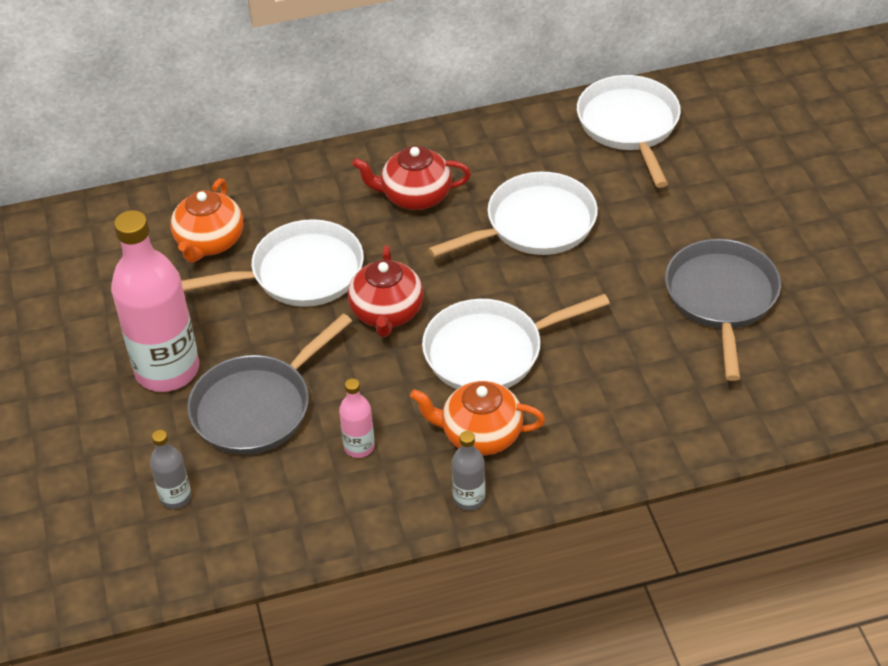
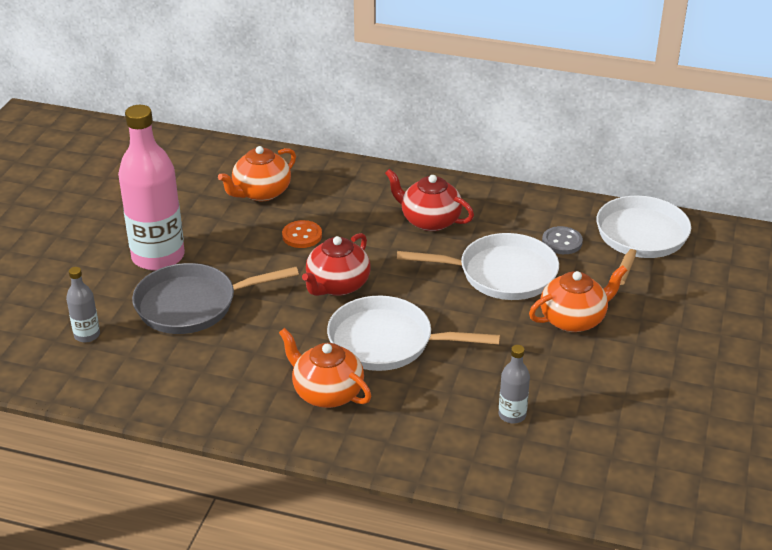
camera: 30 degrees right, 10 degrees down
white pan [181,219,364,307] -> orange button [282,220,322,248]
pink bottle [339,378,375,458] -> none
grey bottle [452,431,485,511] -> grey bottle moved to [499,345,530,424]
grey pan [665,239,781,381] -> none
none -> orange teapot [529,265,628,332]
none -> grey button [542,226,583,254]

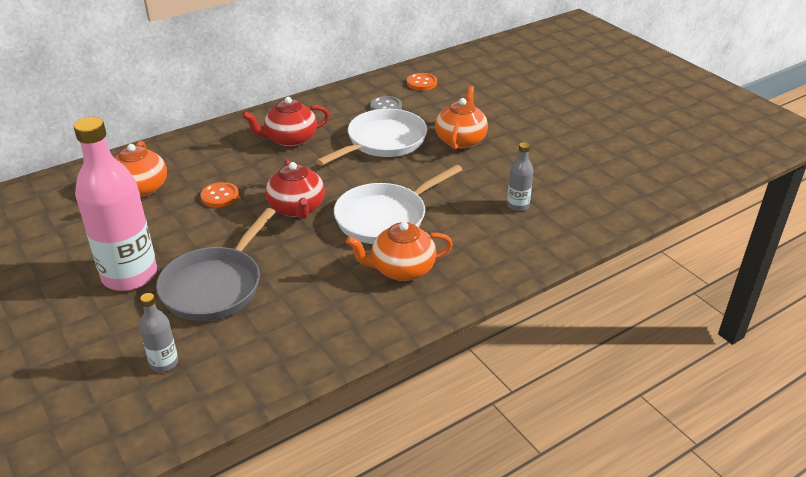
camera: 50 degrees left, 0 degrees up
white pan [596,195,691,285] -> orange button [407,73,437,91]

